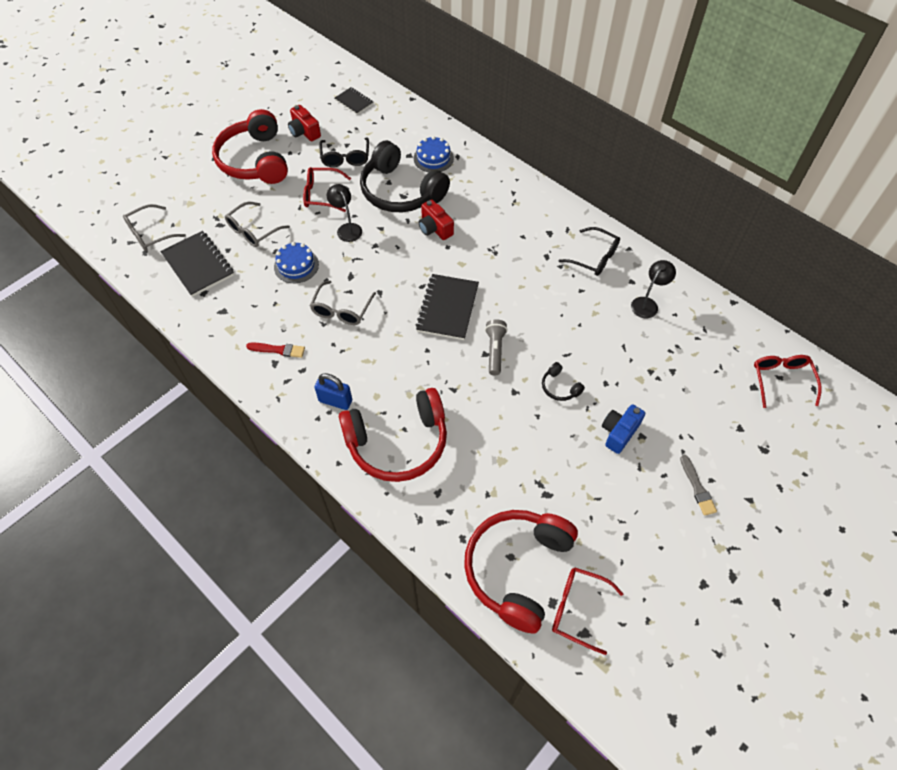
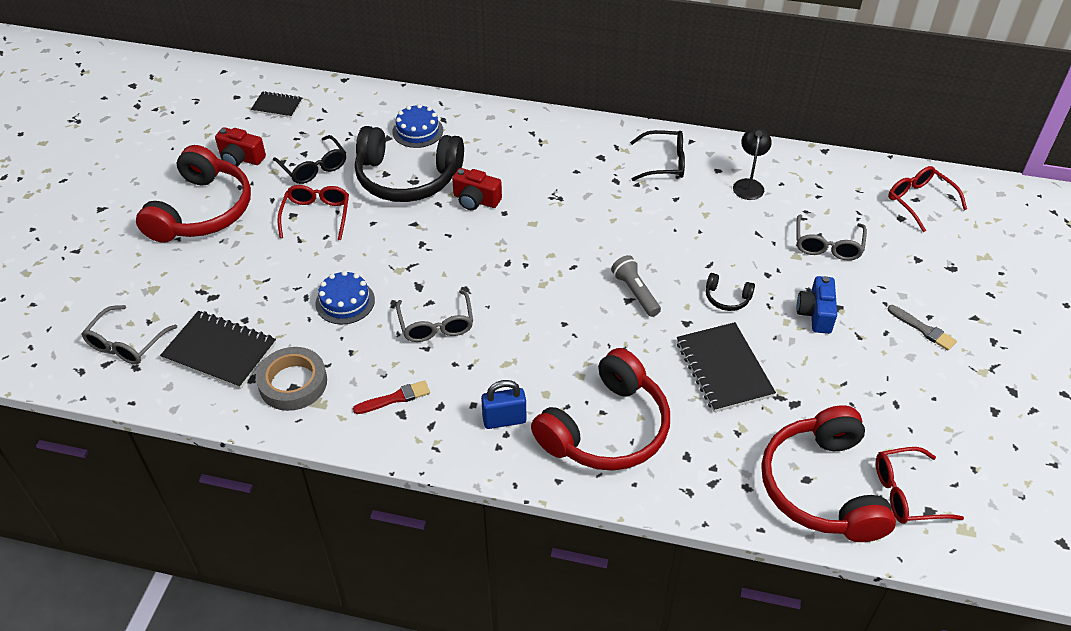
camera: 30 degrees left, 10 degrees down
red headphones [212,109,288,184] -> red headphones turned 120 degrees counterclockwise [136,145,251,243]
grey glasses [225,202,290,247] -> grey glasses moved to [797,215,867,260]
red glasses [303,167,351,212] -> red glasses turned 120 degrees clockwise [277,185,349,240]
black lamp [327,184,362,242] -> none
black notebook [416,274,479,340] -> black notebook moved to [677,322,776,412]
none -> grey tape [256,347,327,411]

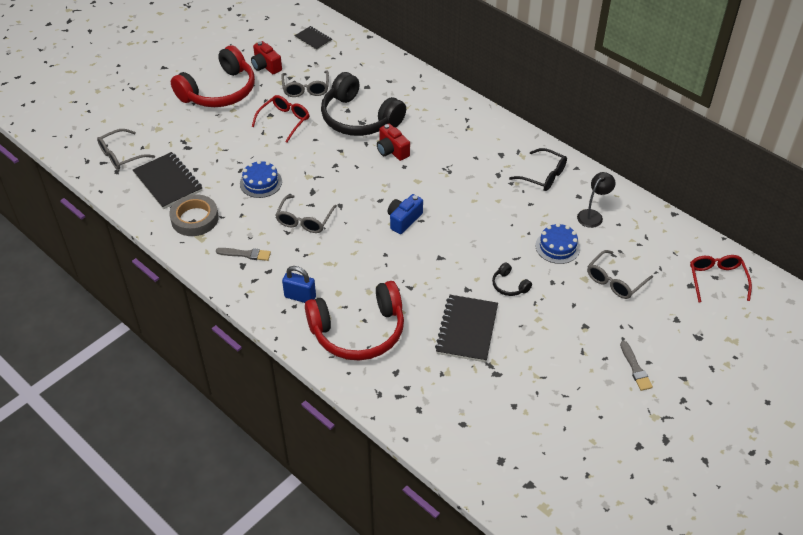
camera: 30 degrees right, 0 degrees up
black glasses [273,135,346,184] -> grey glasses [281,71,329,97]
red brush [353,380,430,414] -> grey brush [216,248,271,261]
blue cake [392,104,443,148] -> blue cake moved to [535,223,580,264]
grey flashlight [611,255,661,317] -> none
red headphones [761,405,896,542] -> none
blue camera [797,276,837,334] -> blue camera moved to [388,194,423,234]
red glasses [876,447,964,524] -> none

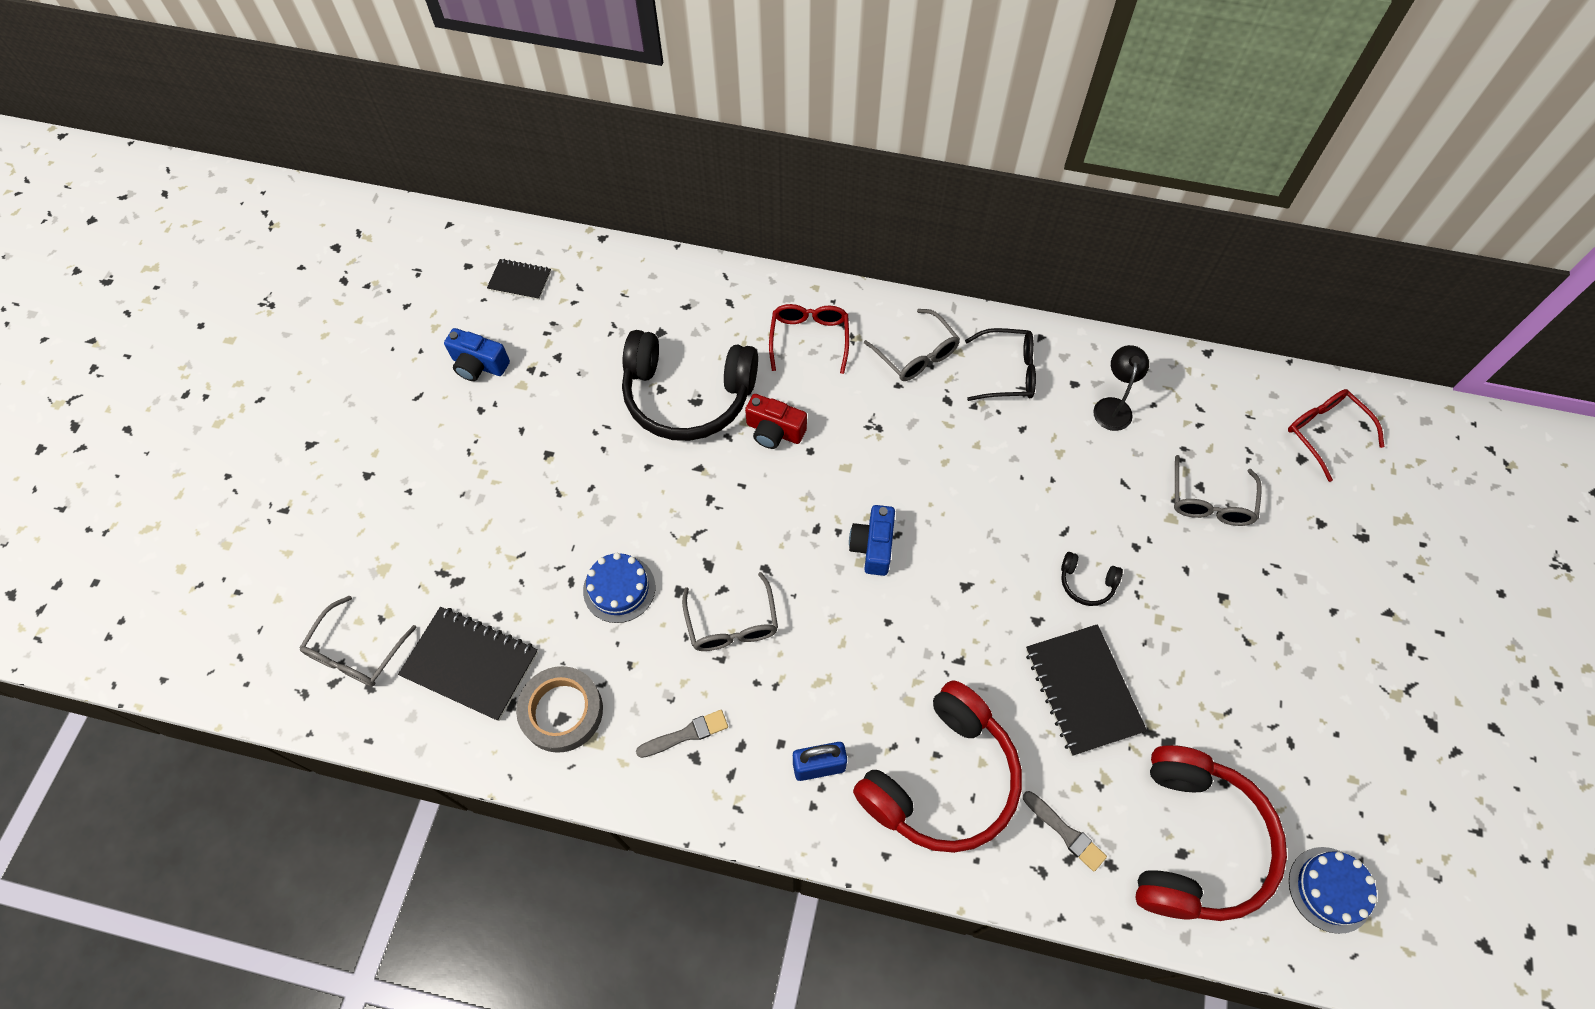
camera: 30 degrees left, 15 degrees up
red headphones [171,45,255,107] -> red headphones moved to [1135,745,1287,921]
red camera [251,41,282,74] -> blue camera [444,328,510,381]
red glasses [252,95,309,142] -> red glasses moved to [769,304,849,374]
grey glasses [281,71,329,97] -> grey glasses moved to [864,309,960,381]
blue cake [535,223,580,264] -> blue cake moved to [1289,847,1377,934]
grey brush [620,341,653,391] -> grey brush moved to [1023,791,1107,872]

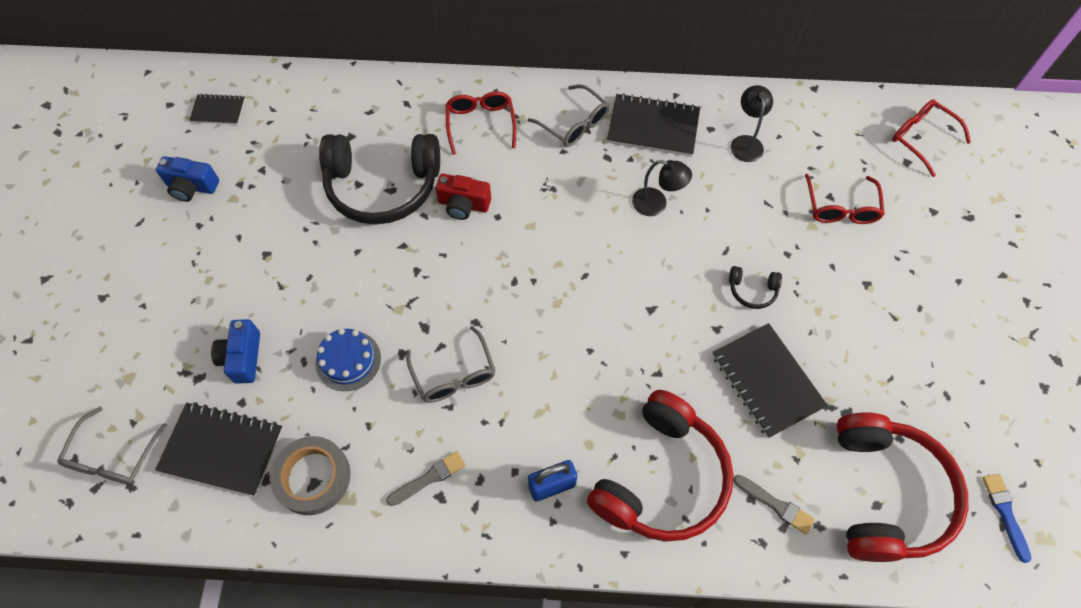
camera: 10 degrees left, 0 degrees up
blue camera [849,505,895,576] -> blue camera moved to [211,319,260,384]
black glasses [965,328,1036,401] -> black notebook [607,93,700,157]
grey glasses [1174,455,1262,526] -> red glasses [805,174,885,224]
blue cake [1289,847,1377,934] -> blue brush [982,474,1031,563]
none -> black lamp [632,160,692,216]

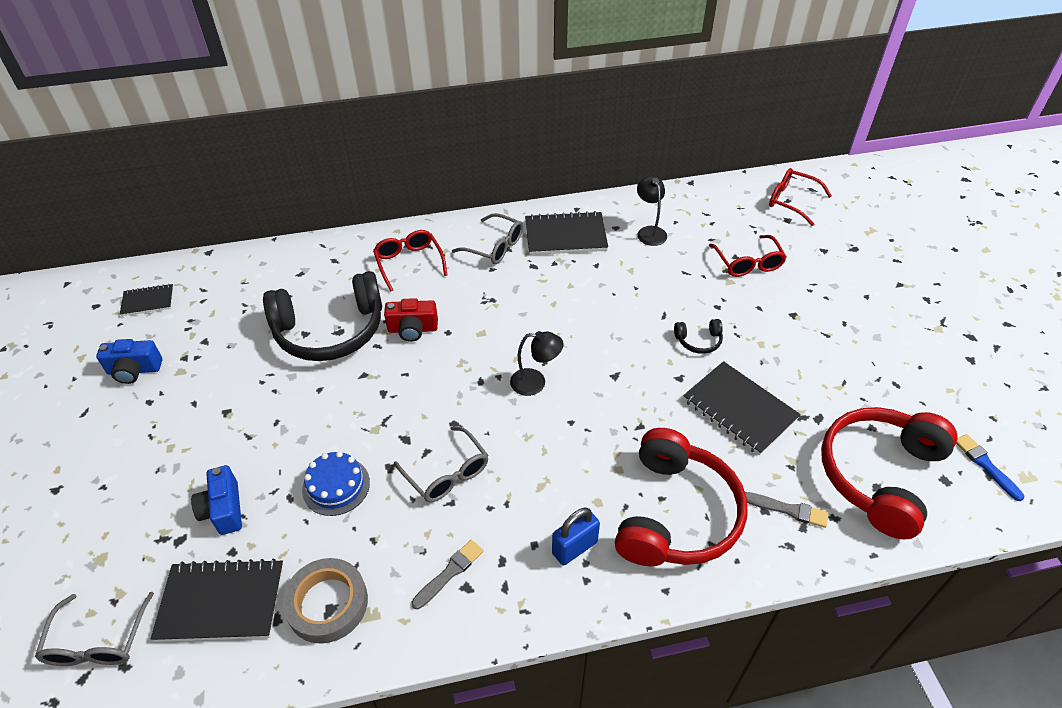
camera: 15 degrees left, 15 degrees down
black lamp [632,160,692,216] -> black lamp moved to [510,331,563,396]
red headphones [837,412,968,562] -> red headphones turned 135 degrees counterclockwise [821,407,958,539]

